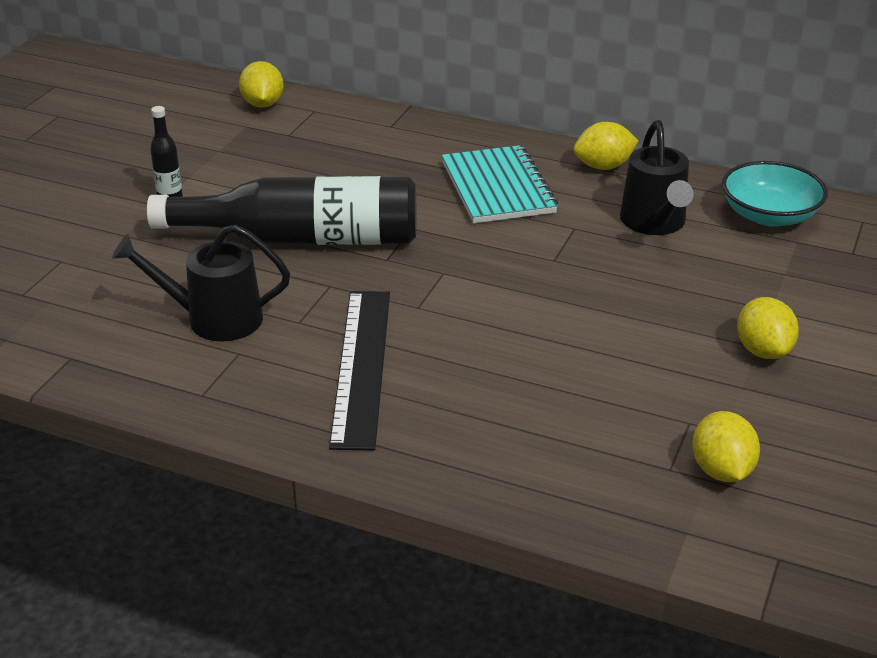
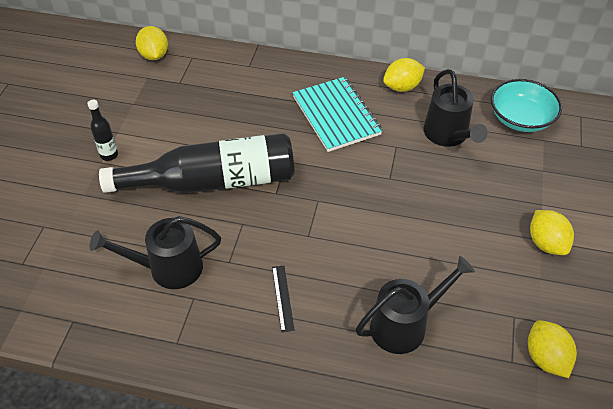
camera: 10 degrees left, 15 degrees up
black ruler [329,291,390,450] -> black ruler [272,266,295,332], size x0.43
none -> black watering can [356,256,475,354]

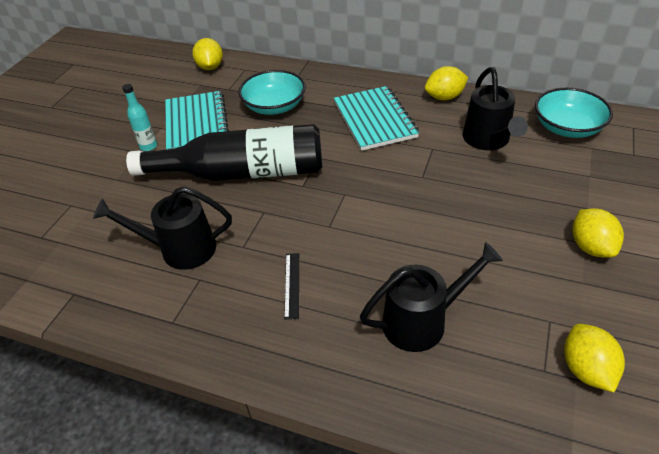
camera: 10 degrees right, 5 degrees down
black bottle [87,100,118,161] -> turquoise bottle [122,84,157,151]
none -> turquoise notebook [165,91,229,150]
none -> turquoise bowl [238,70,306,115]

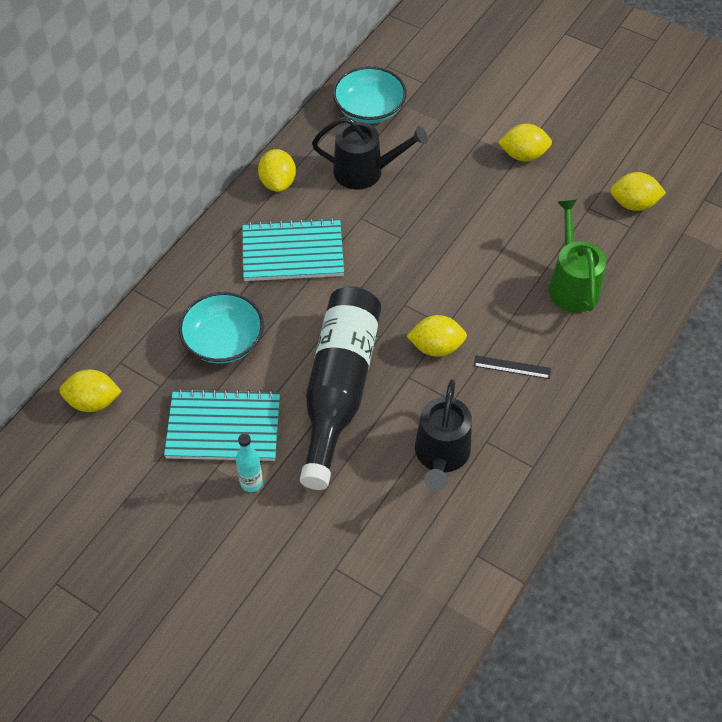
camera: 80 degrees left, 10 degrees up
black watering can [360,242,503,352] -> green watering can [549,199,606,313]
none -> yellow lemon [407,315,467,357]

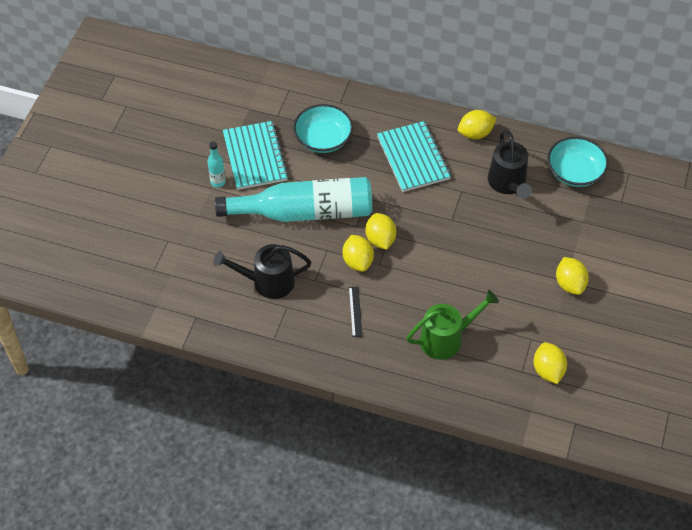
camera: 75 degrees right, 0 degrees up
yellow lemon [59,370,122,412] -> yellow lemon moved to [365,213,396,250]
black bottle [300,286,381,490] -> turquoise bottle [215,177,372,222]

